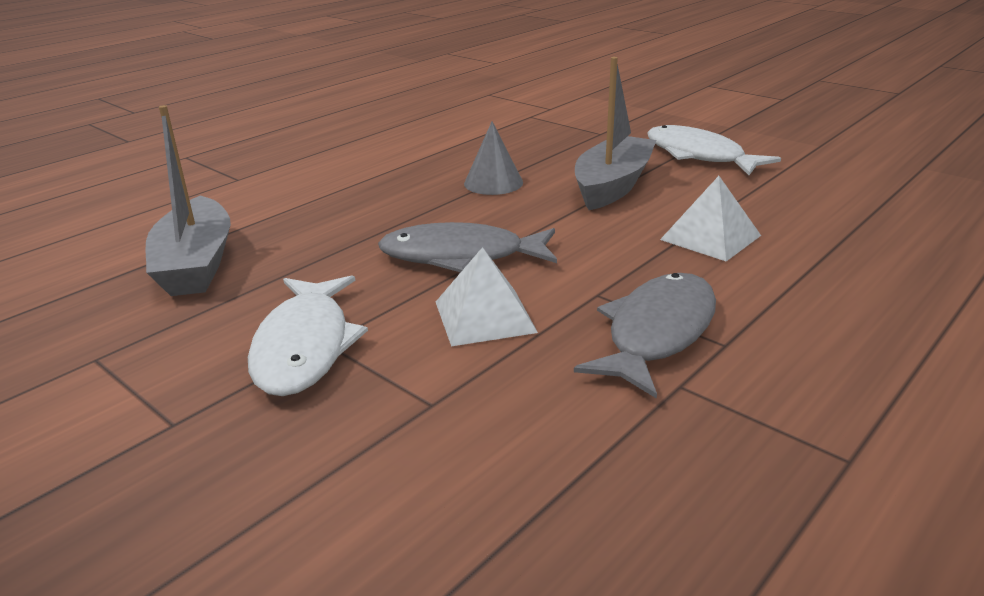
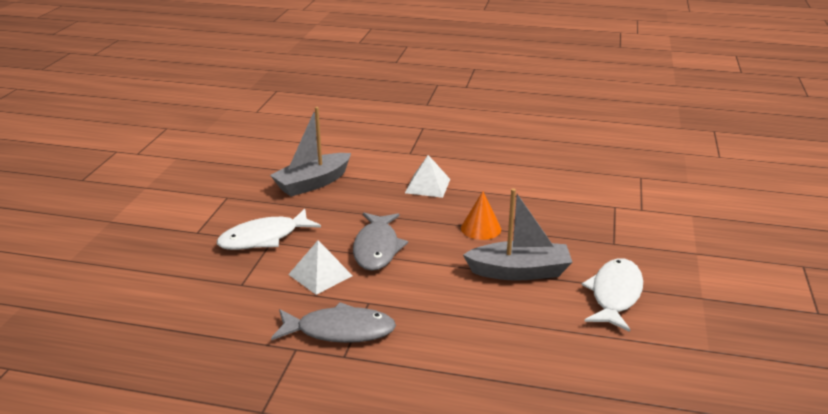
camera: 60 degrees right, 0 degrees up
grey fish [378,222,557,273] -> grey fish turned 150 degrees counterclockwise [353,212,408,271]
grey cone [464,121,523,195] -> orange cone [461,191,501,240]
white pyramid [660,176,761,261] -> white pyramid moved to [405,155,450,198]

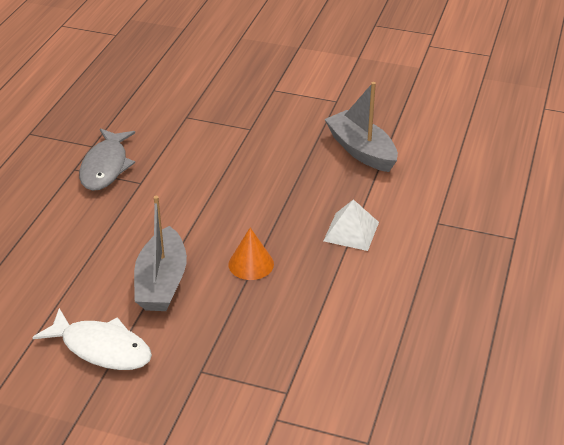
camera: 95 degrees right, 10 degrees up
white fish [217,209,321,250] -> none
white pyramid [288,240,353,295] -> none
grey fish [353,212,408,271] -> none

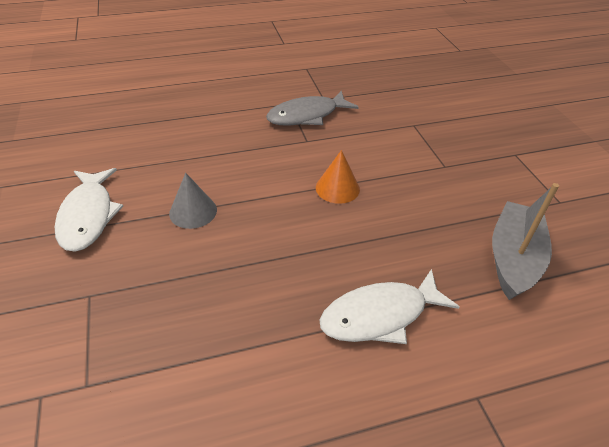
camera: 55 degrees right, 5 degrees up
grey boat [134,196,187,311] -> grey cone [169,173,217,229]
orange cone [228,227,274,280] -> orange cone moved to [316,150,360,204]
white pyramid [323,199,379,251] -> white fish [319,269,459,344]

